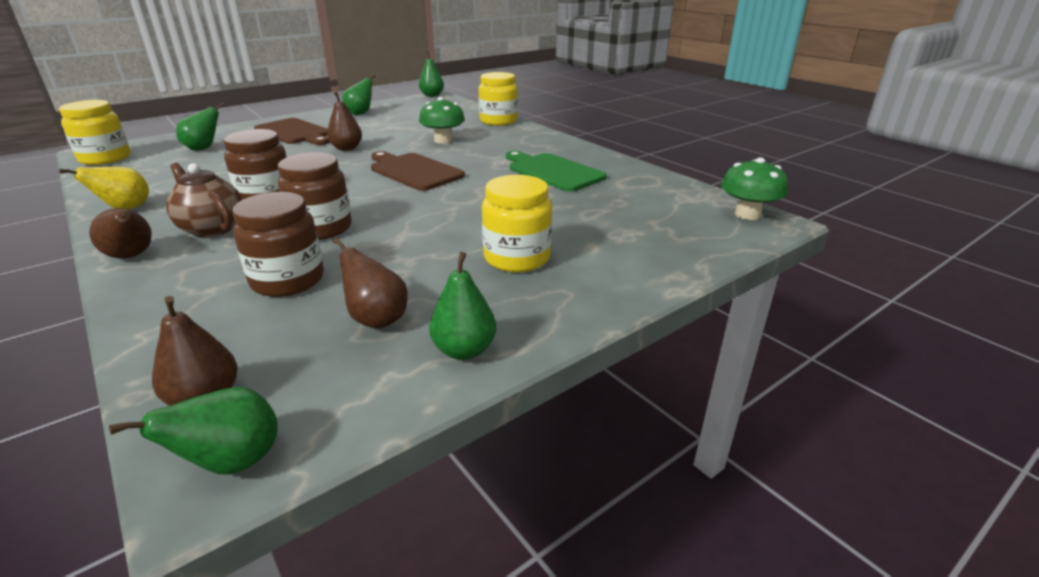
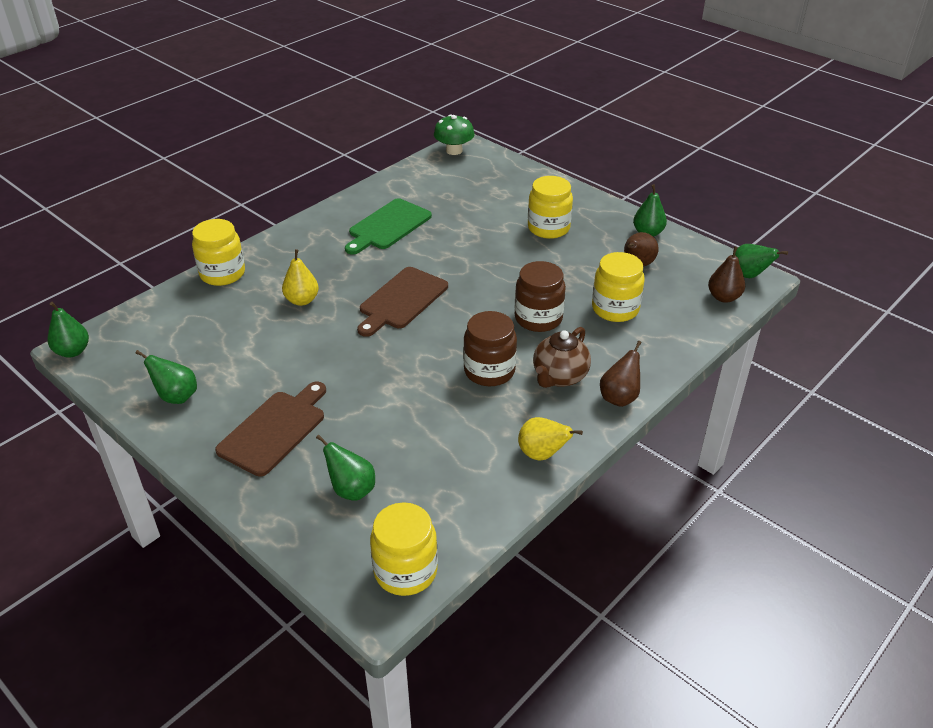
camera: 100 degrees left, 10 degrees up
brown jar [232,192,324,297] -> yellow jar [592,252,645,322]
brown pear [327,91,362,151] -> none
green mushroom [419,97,465,144] -> yellow pear [282,249,319,306]

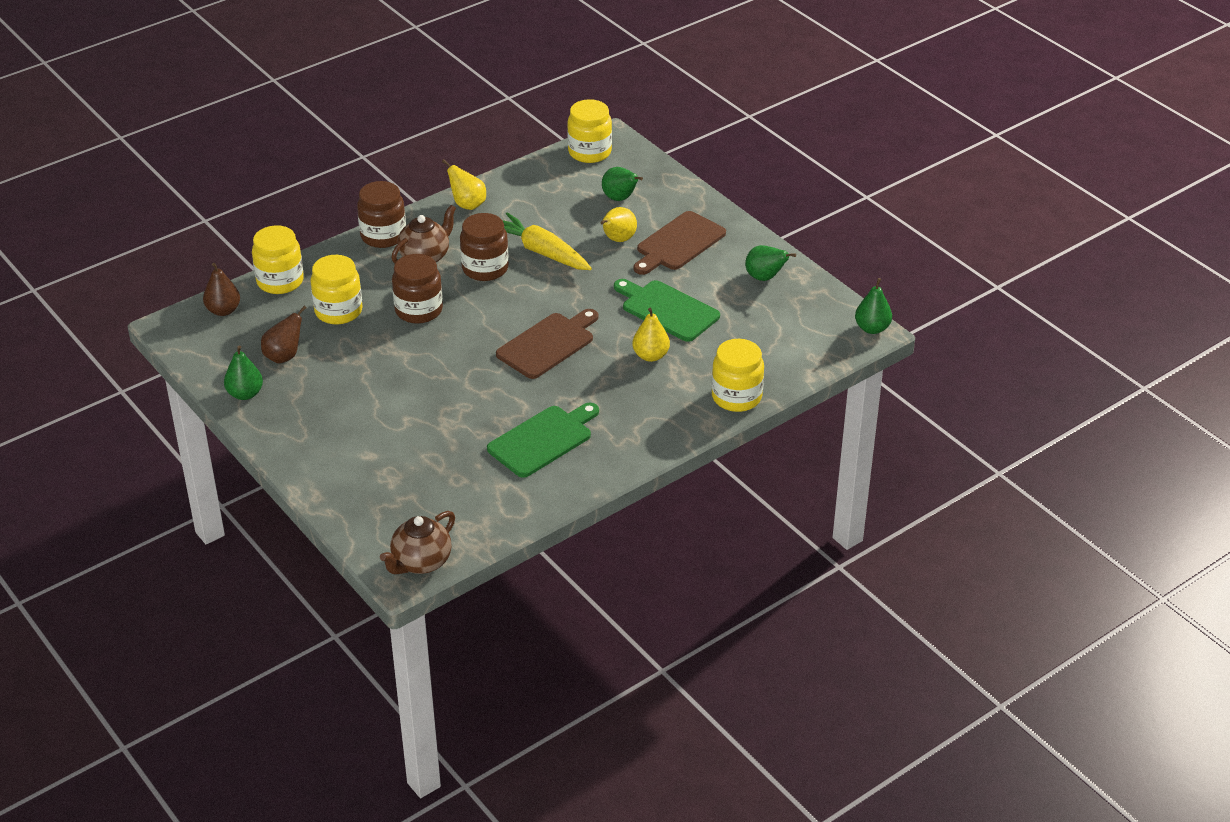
camera: 170 degrees left, 0 degrees up
green mushroom [434,114,475,155] -> brown teapot [380,511,455,574]
yellow jar [528,176,573,239] -> yellow jar moved to [252,226,304,294]
brown pear [600,341,641,407] -> brown jar [357,181,406,248]
green pear [735,244,788,278] -> none
none -> yellow carrot [502,212,592,270]
none -> yellow pear [601,207,637,242]
none -> green cutting board [614,279,720,342]

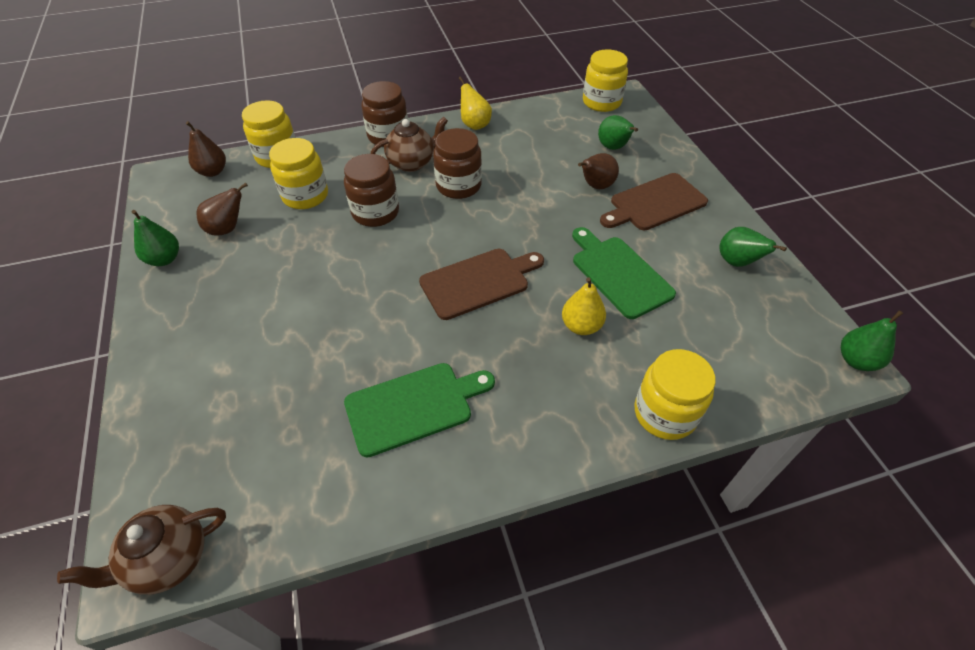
camera: 20 degrees right, 10 degrees up
yellow carrot [502,212,592,270] -> none
yellow pear [601,207,637,242] -> brown pear [578,153,619,189]

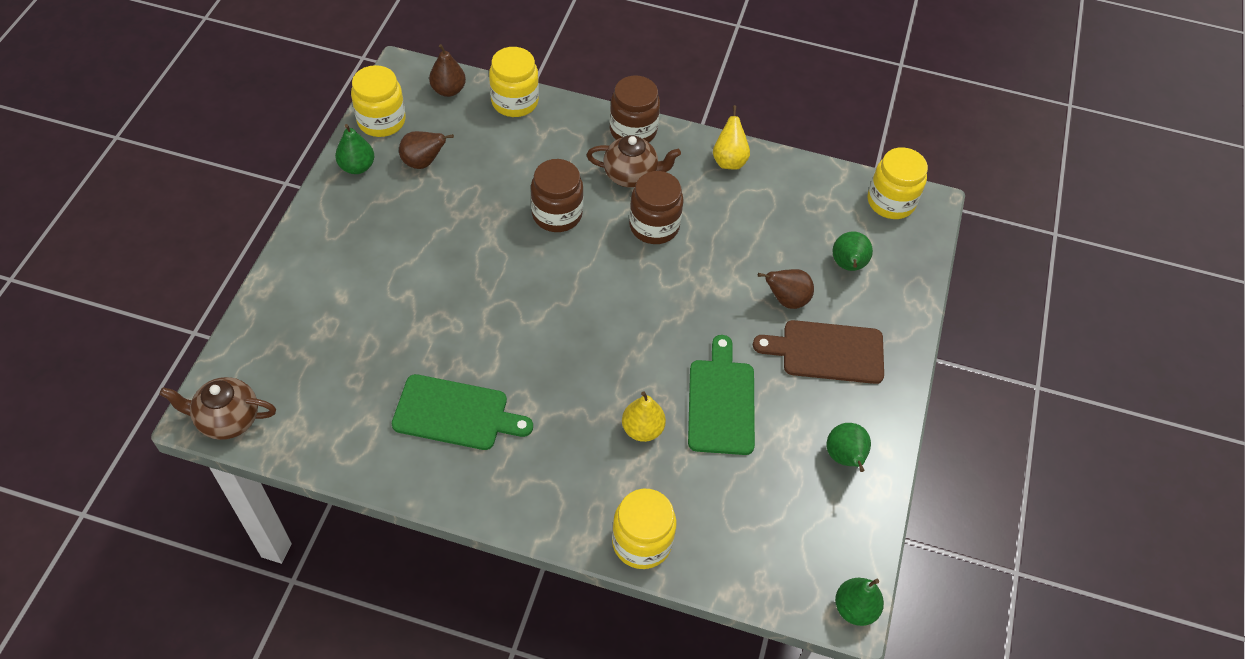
camera: 30 degrees right, 5 degrees up
yellow jar [269,138,328,209] -> yellow jar moved to [351,65,406,137]
brown cutting board [419,249,544,320] -> none

